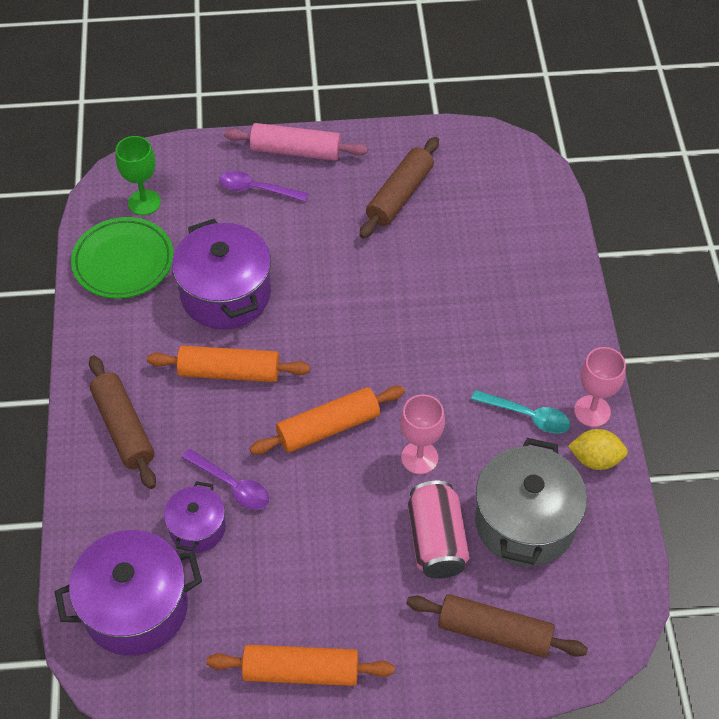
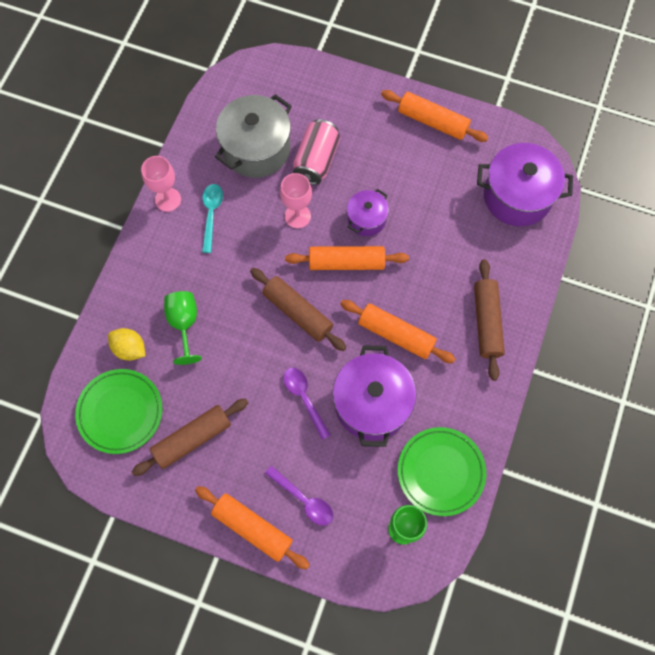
camera: 155 degrees left, 15 degrees up
purple pot [164,481,226,553] -> purple pot moved to [347,189,389,236]
purple spoon [182,449,269,510] -> purple spoon moved to [284,368,331,440]
pink rolling pin [224,123,368,161] -> orange rolling pin [195,486,310,569]
brown rolling pin [406,594,588,658] -> brown rolling pin moved to [250,268,346,351]
turquoise spoon [471,390,570,434] -> turquoise spoon turned 45 degrees clockwise [202,184,223,253]
yellow lemon [568,429,628,470] -> yellow lemon moved to [108,328,145,361]
none -> green plate [75,369,162,454]
none -> green goblet [164,291,202,365]

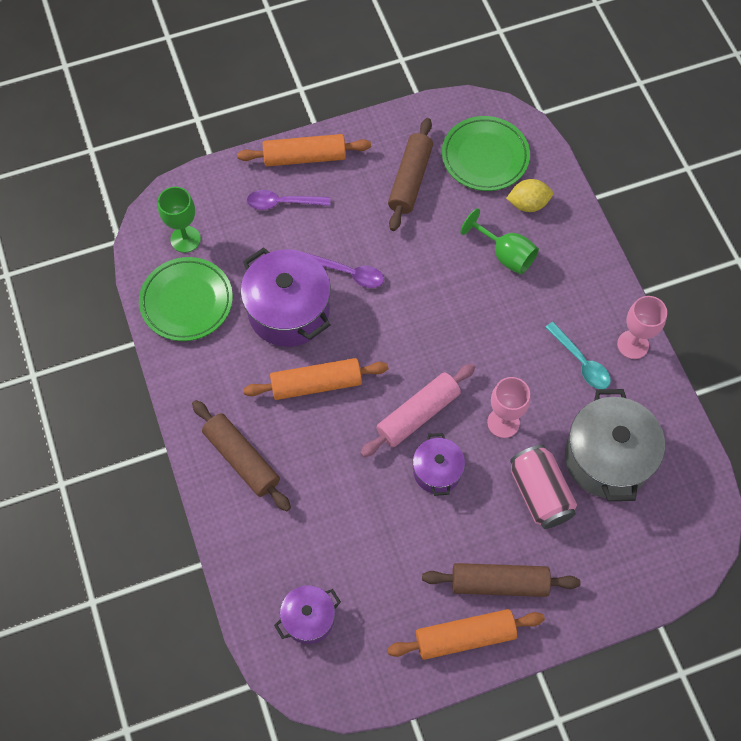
camera: 140 degrees right, 5 degrees down
brown rolling pin [250,268,346,351] -> brown rolling pin moved to [422,563,581,597]
orange rolling pin [285,246,409,270] -> pink rolling pin [360,364,475,457]
purple pot [477,143,573,226] -> purple pot [274,585,341,644], size x0.56

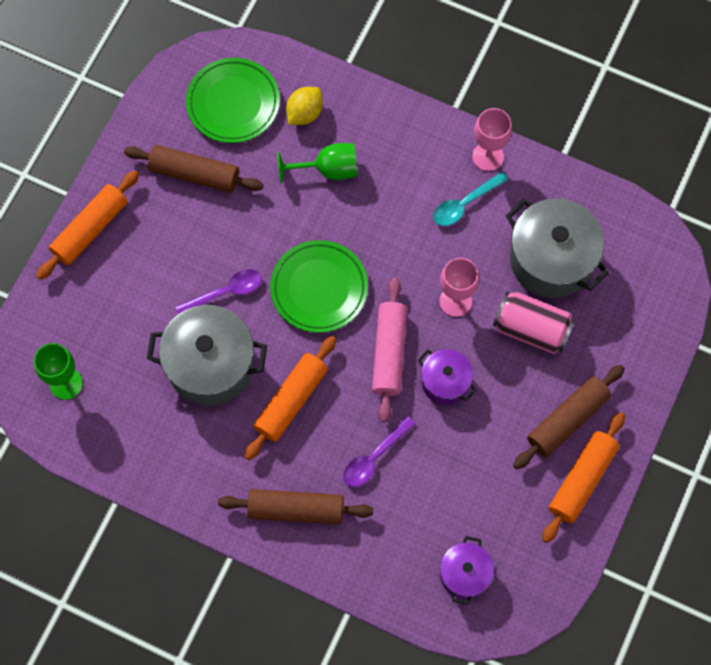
camera: 45 degrees left, 5 degrees up
green plate [139,257,233,341] -> green plate moved to [270,240,368,333]
purple pot [241,247,331,347] -> grey pot [147,305,267,406]
purple spoon [247,190,330,210] -> purple spoon moved to [343,416,415,487]
brown rolling pin [388,118,433,231] -> brown rolling pin turned 45 degrees counterclockwise [124,145,263,193]
turquoise spoon [545,322,611,389] -> turquoise spoon turned 135 degrees clockwise [433,172,509,226]

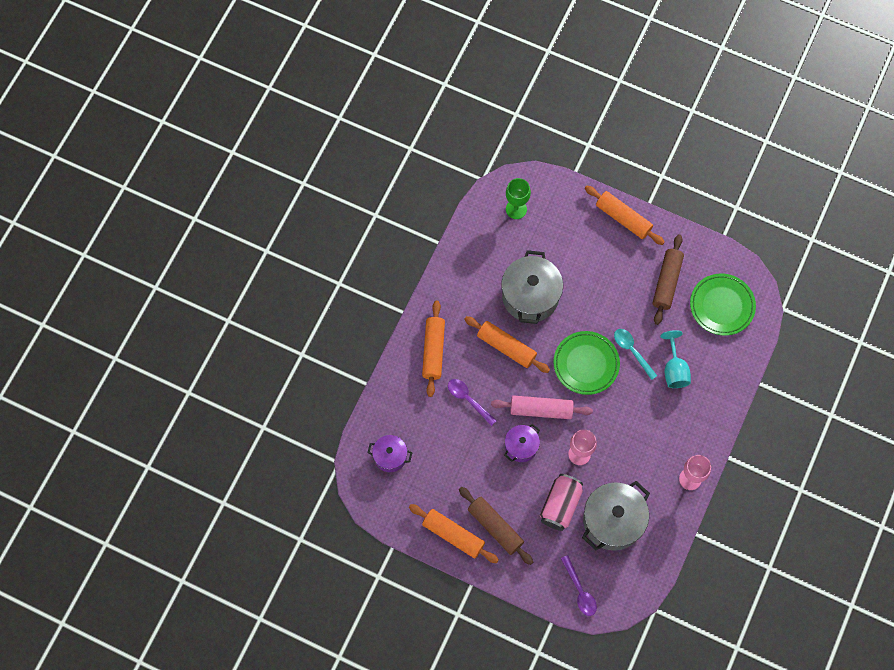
camera: 90 degrees right, 0 degrees up
purple spoon [176,269,262,314] -> purple spoon moved to [561,555,597,616]
brown rolling pin [218,489,373,524] -> orange rolling pin [422,301,445,397]
green goblet [277,143,357,183] -> turquoise goblet [660,330,691,388]
yellow lemon [286,87,323,125] -> none
turquoise spoon [433,172,509,226] -> turquoise spoon moved to [614,329,657,380]

